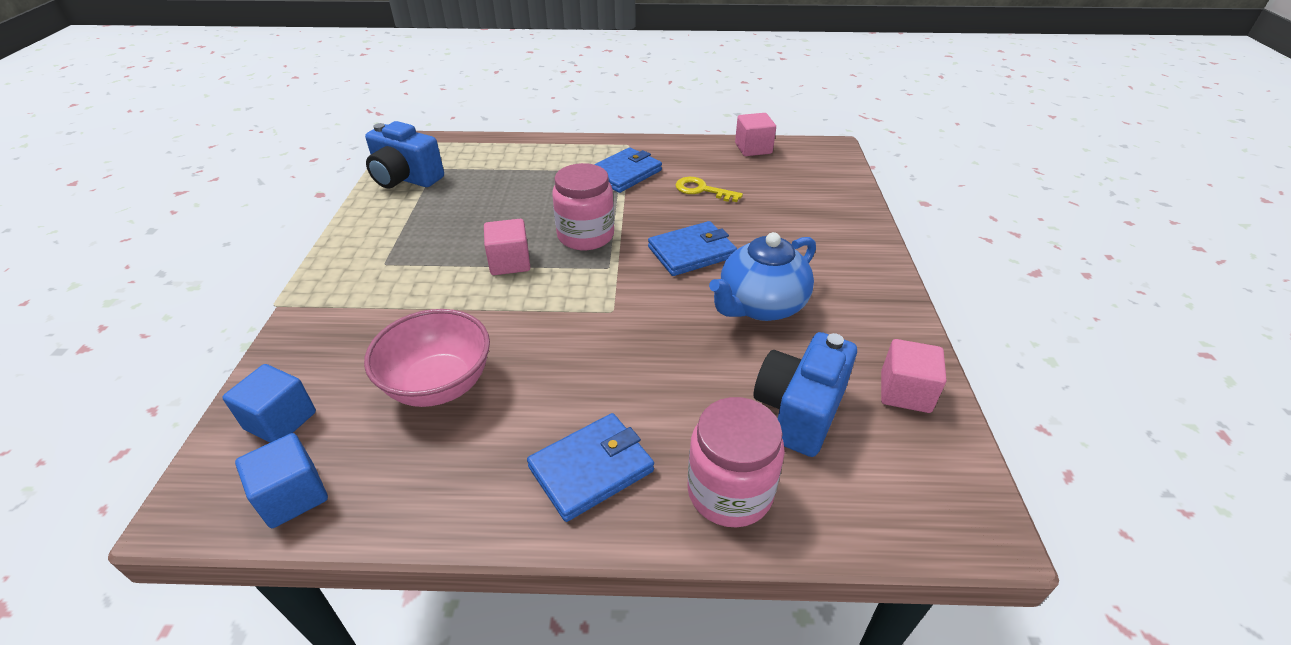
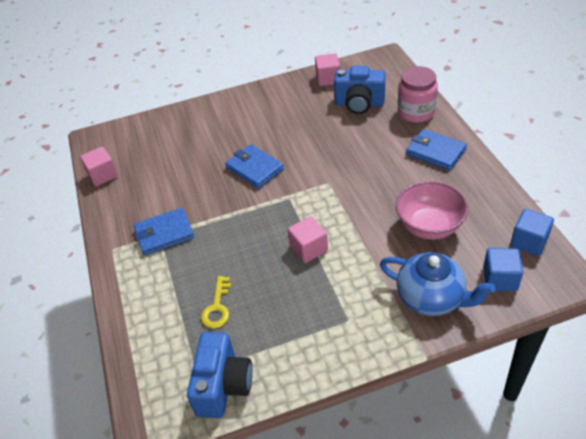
camera: 105 degrees left, 5 degrees up
pink jar [552,163,614,250] -> none
blue wallet [594,147,662,193] -> blue wallet turned 45 degrees counterclockwise [134,208,194,255]
yellow key [676,177,743,202] -> yellow key moved to [201,276,231,329]
blue teapot [709,232,816,321] -> blue teapot moved to [380,252,495,316]

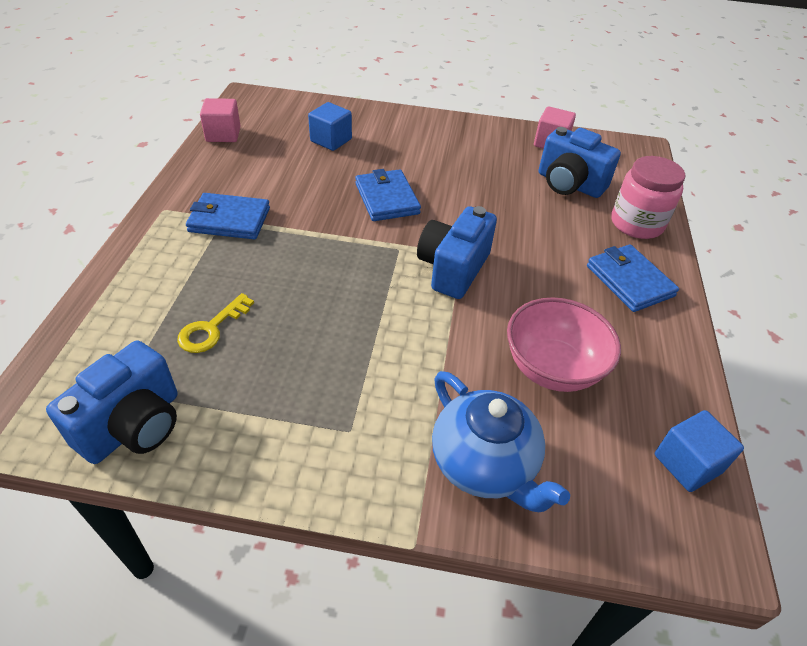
camera: 20 degrees right, 0 degrees up
pink cube [288,216,328,263] -> none
blue cube [483,248,523,291] -> blue cube moved to [308,102,352,151]
none -> blue camera [417,206,497,299]

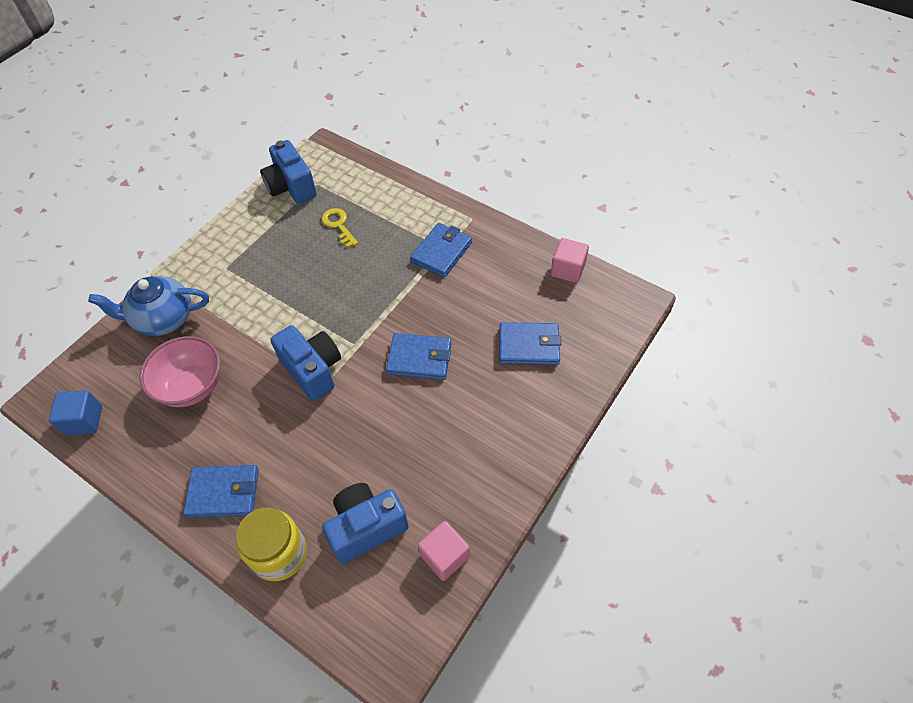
camera: 120 degrees right, 10 degrees up
blue cube [308,102,352,151] -> blue wallet [499,322,561,365]
pink jar [611,156,685,239] -> yellow jar [236,507,307,581]

